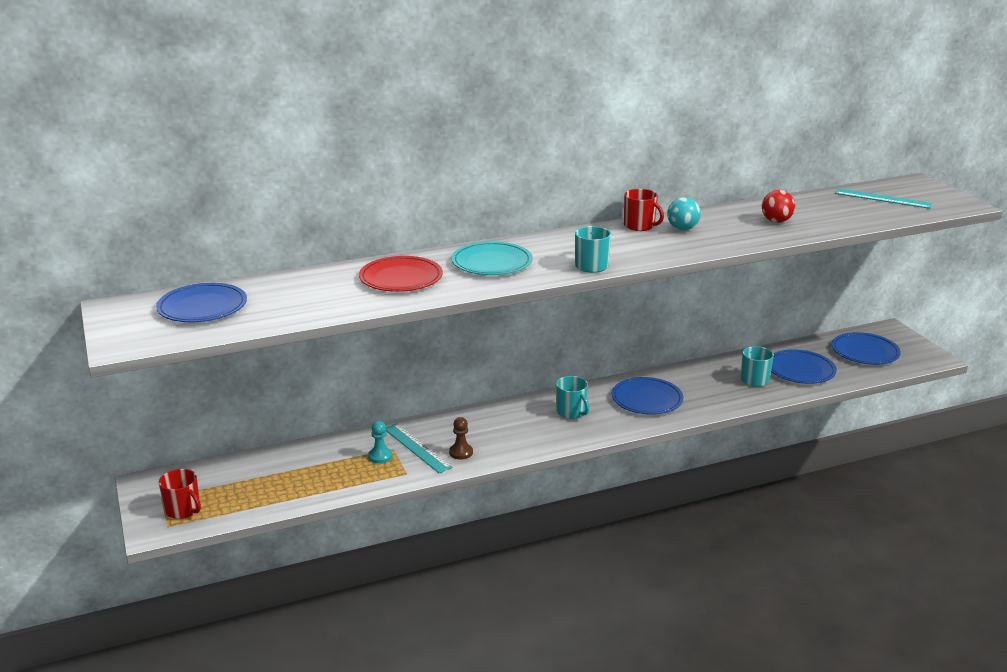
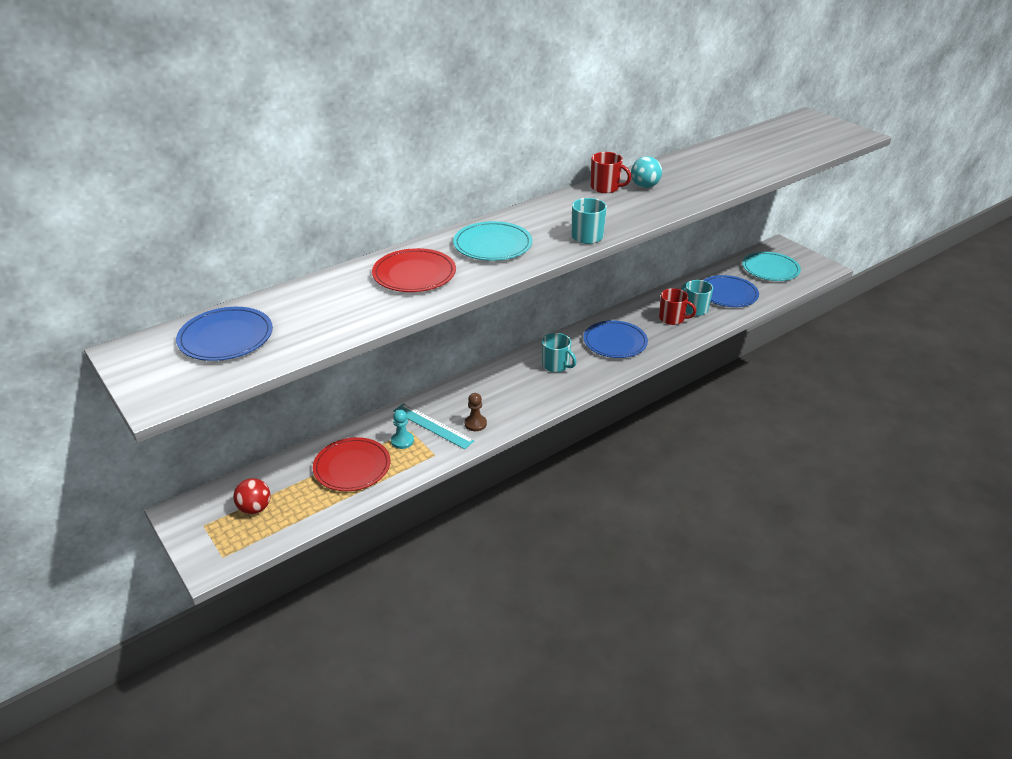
camera: 15 degrees left, 10 degrees up
red mug [159,469,201,519] -> red mug moved to [659,288,696,325]
red ball [762,190,795,223] -> red ball moved to [233,478,271,514]
blue plate [832,332,901,365] -> turquoise plate [742,252,801,281]
turquoise ruler [835,188,933,209] -> none
none -> red plate [313,437,390,491]

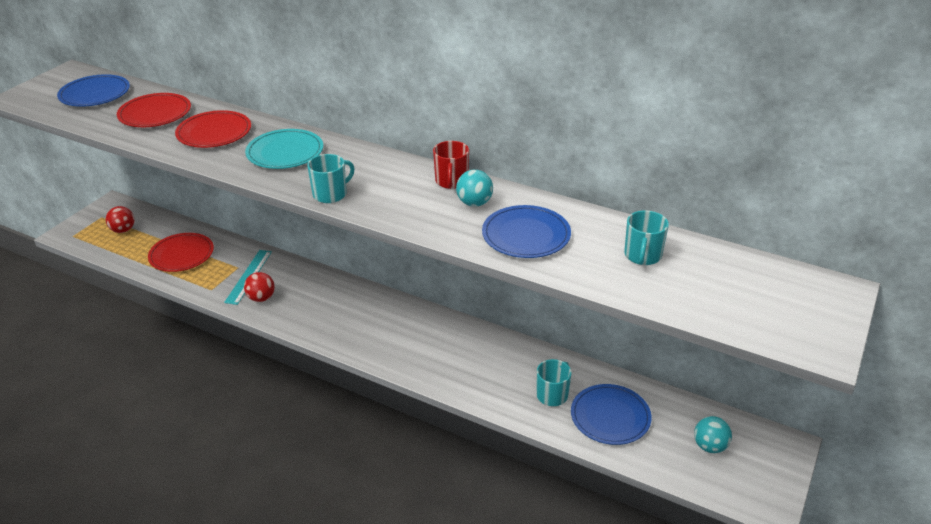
camera: 65 degrees right, 0 degrees up
turquoise pawn [391,410,414,449] -> none
brown pawn [465,393,487,431] -> red ball [244,272,275,302]
turquoise mug [542,333,577,372] -> turquoise mug moved to [624,210,669,265]
blue plate [583,320,648,358] -> blue plate moved to [482,205,571,258]
red mug [659,288,696,325] -> none
turquoise plate [742,252,801,281] -> turquoise ball [694,416,732,453]
none -> red plate [117,93,191,127]

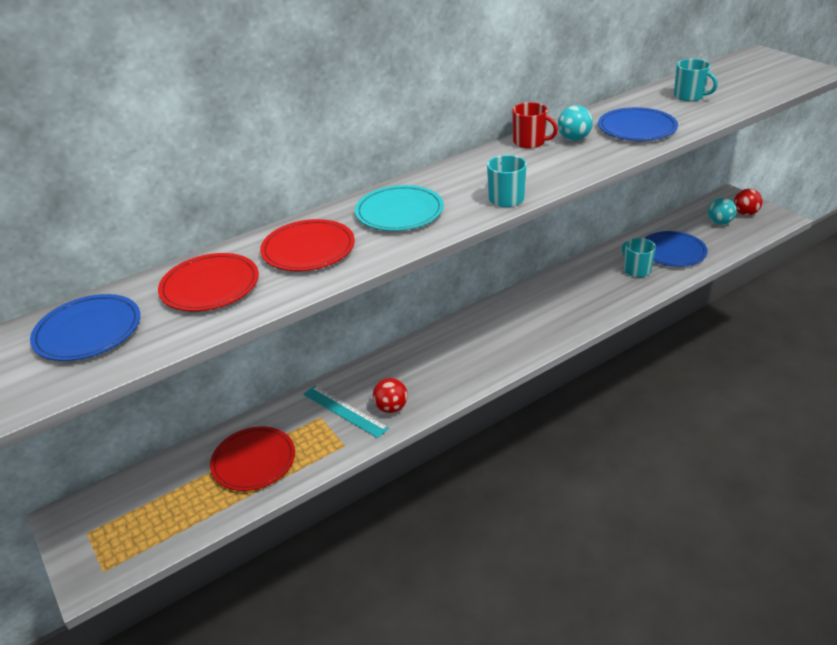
camera: 60 degrees left, 0 degrees up
red ball [106,206,135,233] -> red ball moved to [734,189,763,215]

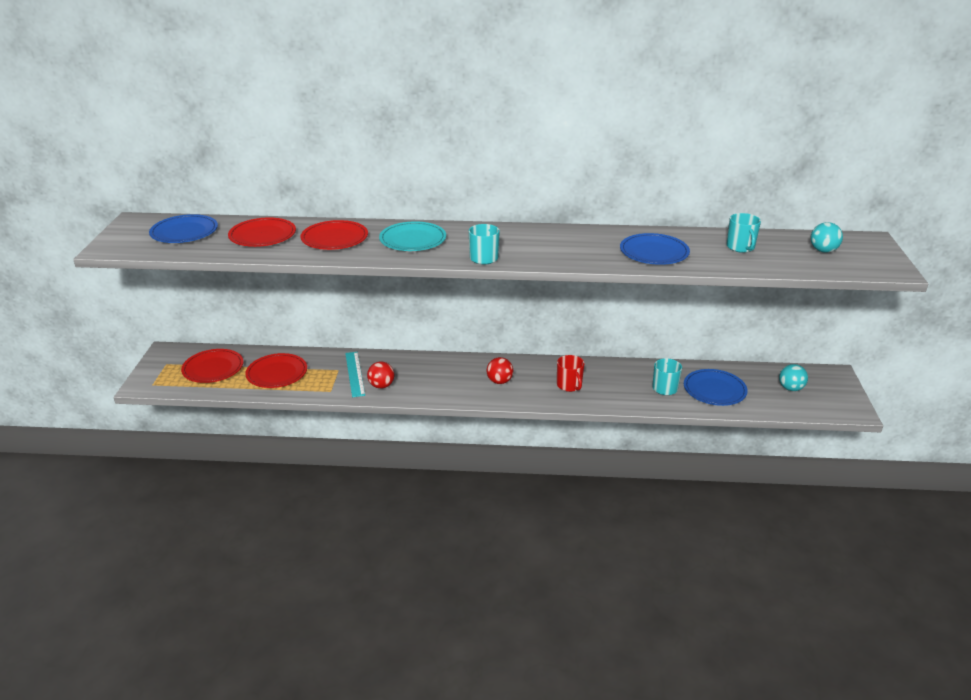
camera: 35 degrees right, 5 degrees down
red mug [512,102,558,149] -> red mug moved to [557,355,584,392]
turquoise ball [558,105,593,141] -> turquoise ball moved to [811,222,843,253]
red ball [734,189,763,215] -> red ball moved to [487,357,513,384]
none -> red plate [181,349,244,383]

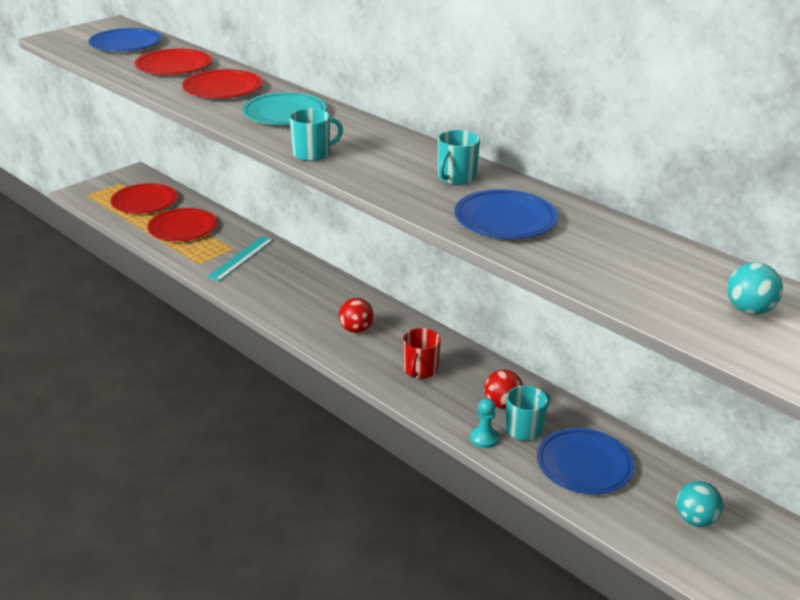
camera: 40 degrees right, 0 degrees up
red ball [367,362,394,389] -> red ball moved to [484,370,523,409]
turquoise mug [726,213,761,253] -> turquoise mug moved to [438,130,480,185]
none -> turquoise pawn [470,398,499,448]

